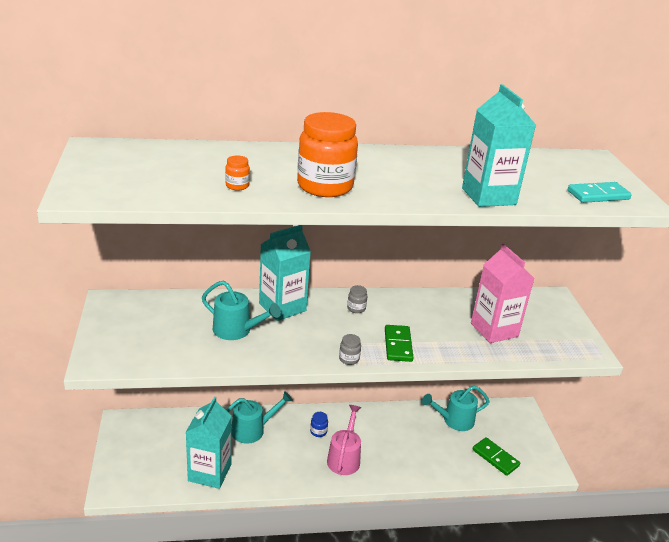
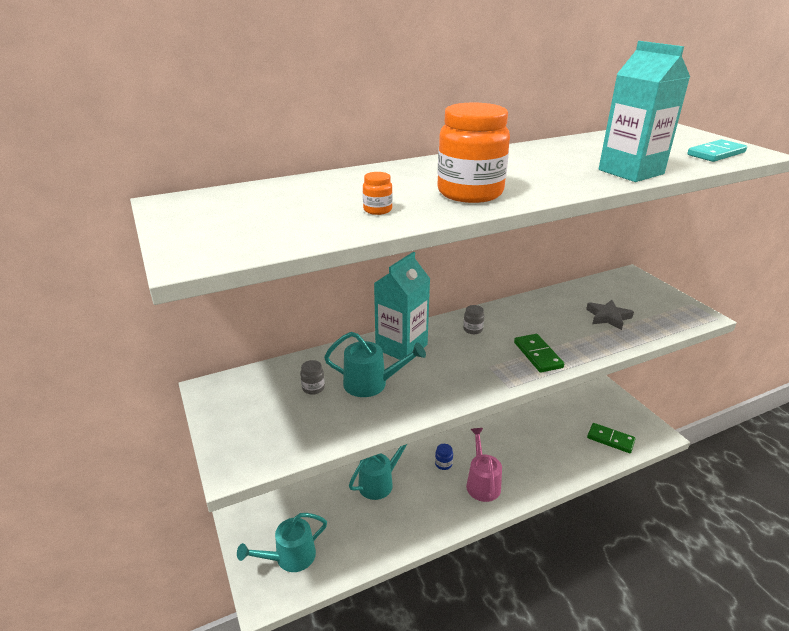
camera: 15 degrees left, 0 degrees up
turquoise carton [186,396,232,489] -> none
grey jar [339,334,361,365] -> grey jar moved to [300,360,325,395]
turquoise watering can [422,386,490,431] -> turquoise watering can moved to [237,513,327,572]
pink carton [471,244,535,343] -> grey star [586,300,634,330]

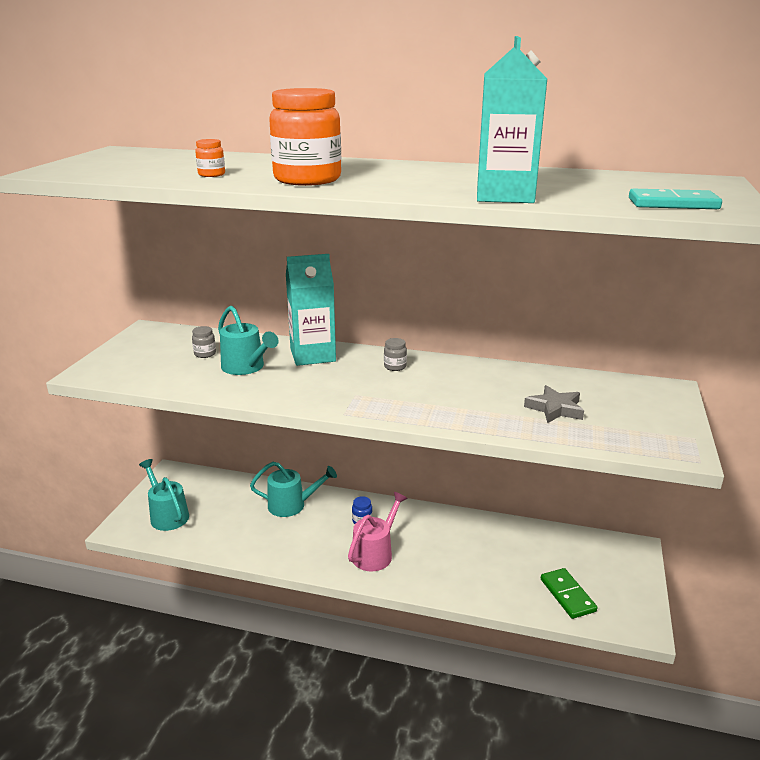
camera: 40 degrees right, 5 degrees down
turquoise watering can [237,513,327,572] -> turquoise watering can turned 45 degrees clockwise [139,459,189,531]
green domino [514,334,564,373] -> none

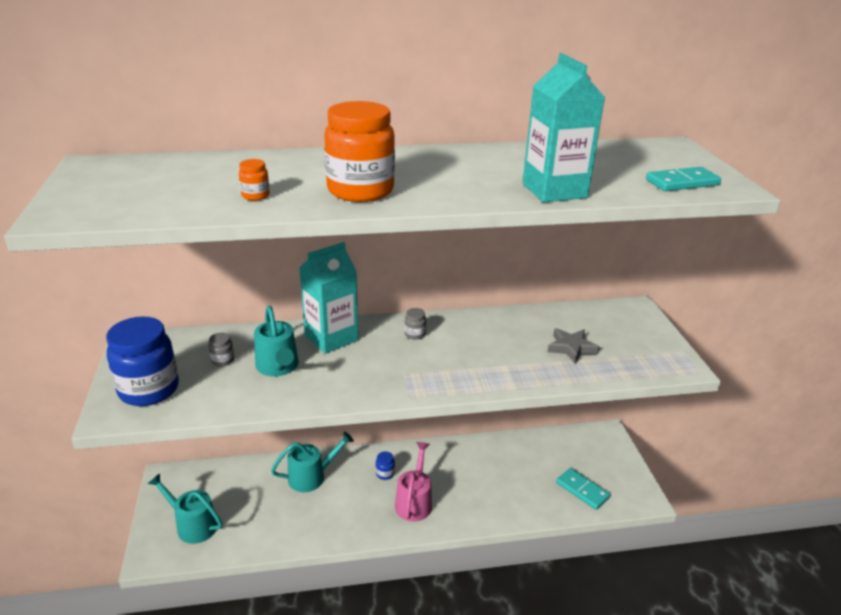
camera: 25 degrees left, 5 degrees up
turquoise watering can [218,306,279,375] -> turquoise watering can turned 45 degrees clockwise [254,306,299,376]
green domino [541,568,597,619] -> turquoise domino [556,468,610,510]
none -> blue jar [106,317,179,406]

